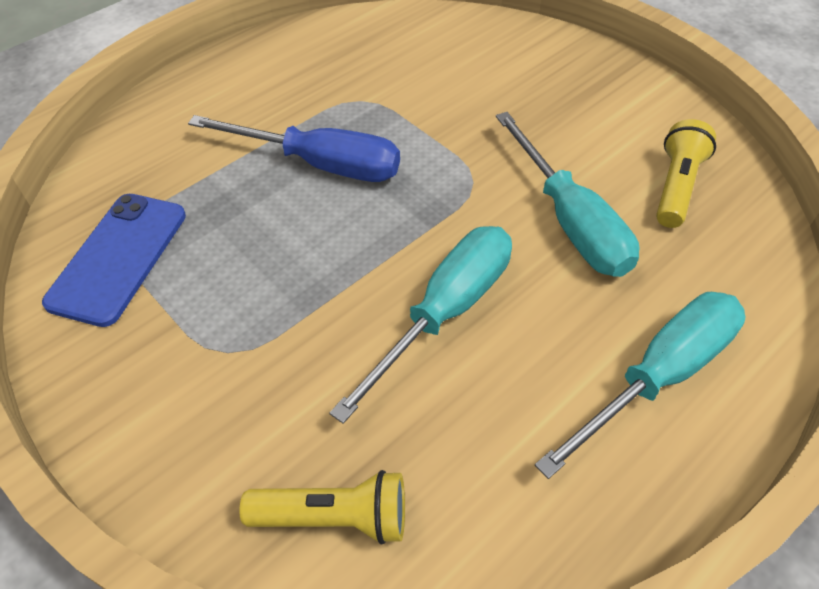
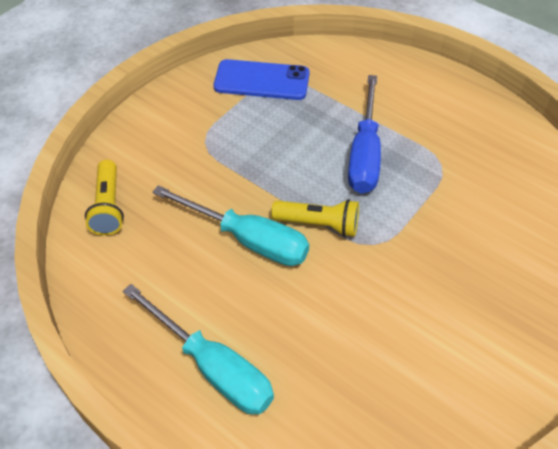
camera: 80 degrees right, 0 degrees up
turquoise screwdriver [496,112,639,277] -> none
yellow flashlight [656,119,716,228] -> yellow flashlight moved to [271,199,359,237]

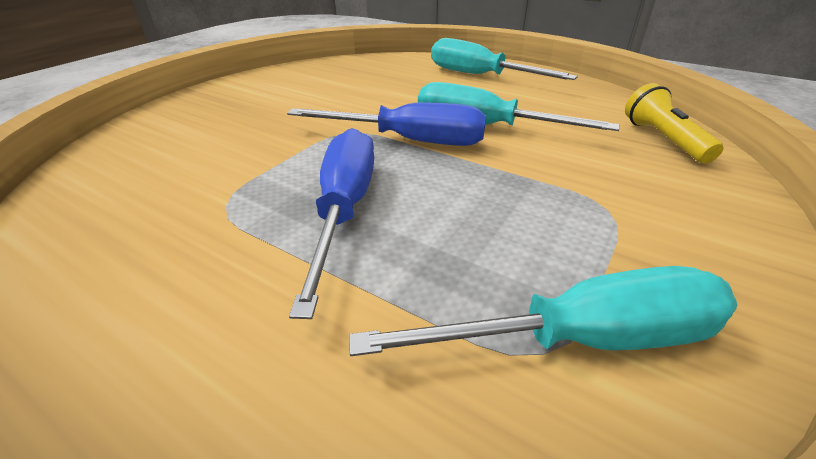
camera: 175 degrees right, 15 degrees down
blue phone [214,59,310,100] -> turquoise screwdriver [349,266,738,356]
yellow flashlight [271,199,359,237] -> blue screwdriver [287,103,486,146]

